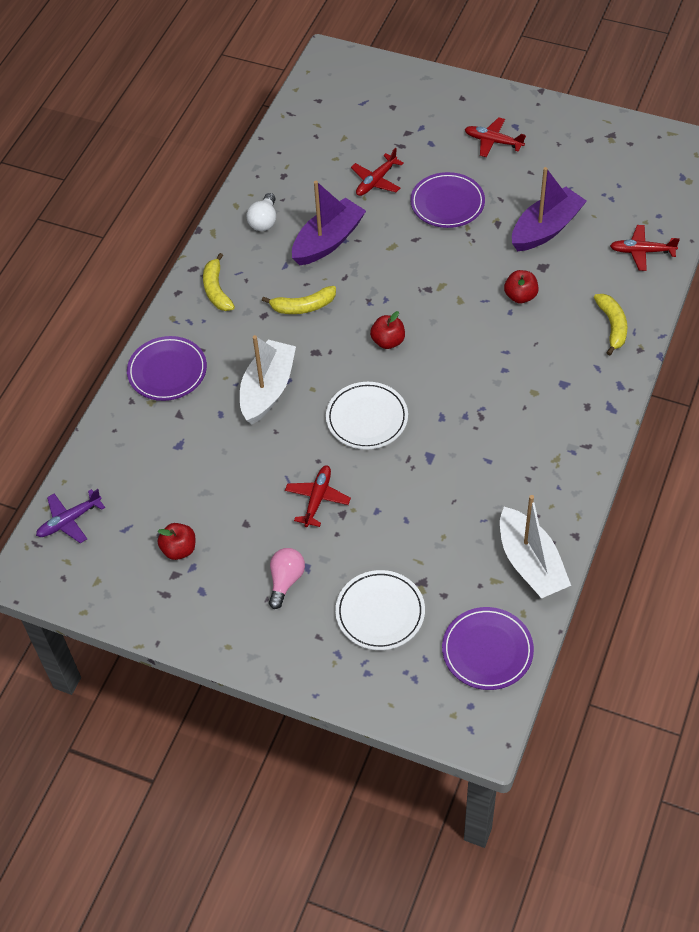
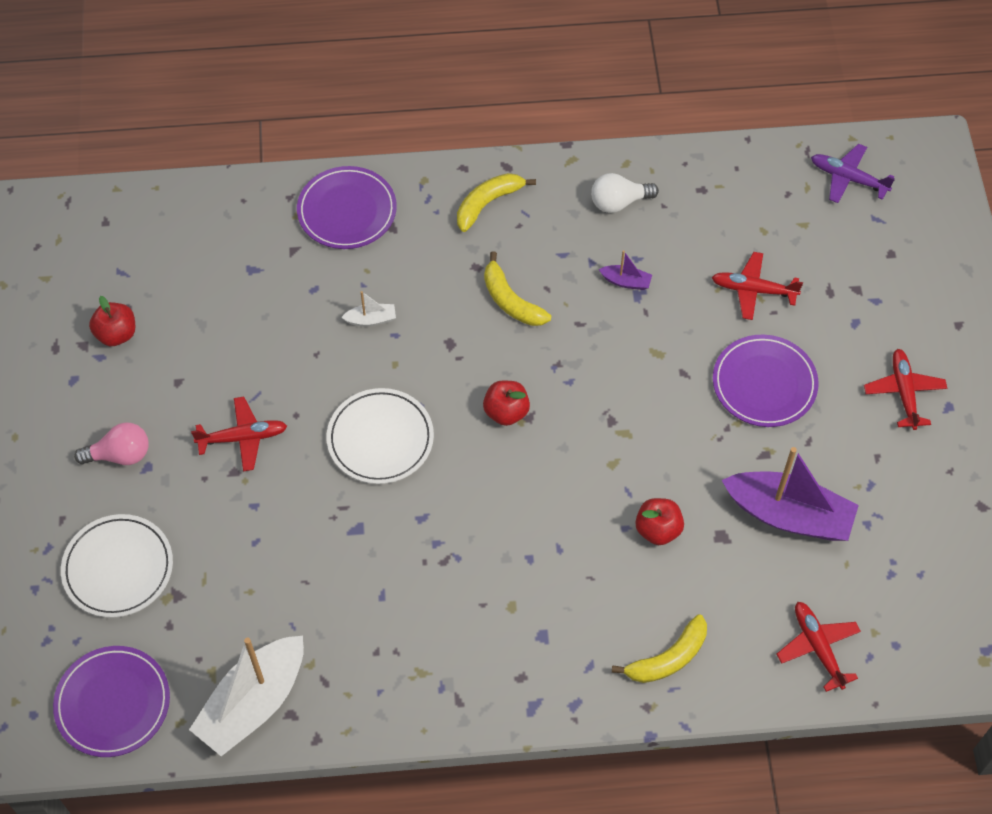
camera: 60 degrees right, 5 degrees up
purple plane [36,489,105,543] -> purple plane moved to [811,144,895,203]
white boat [240,335,296,424] -> white boat [341,291,396,326], size x0.42
purple boat [292,181,366,265] -> purple boat [599,250,652,290], size x0.42

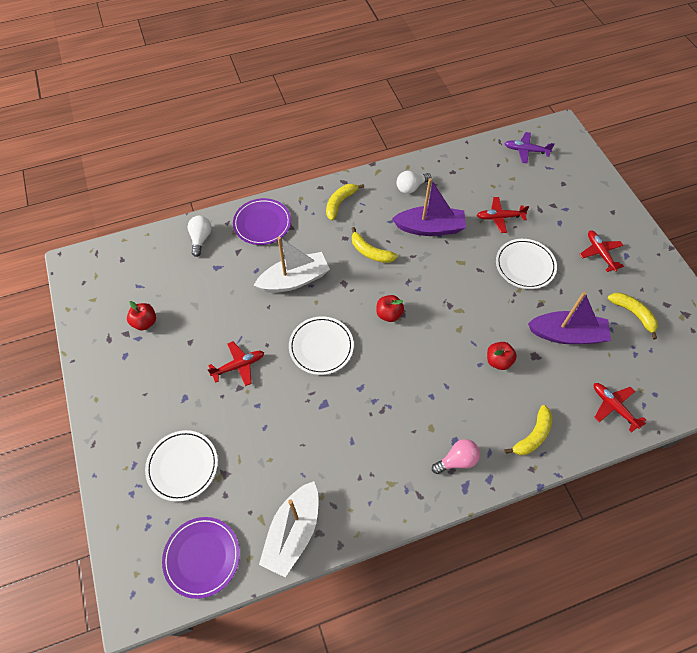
camera: 15 degrees left, 0 degrees up
pink light bulb [74,422,149,465] -> pink light bulb moved to [432,439,480,474]
white boat [341,291,396,326] -> white boat [254,237,330,293], size x2.36
purple boat [599,250,652,290] -> purple boat [392,178,466,236], size x2.36
purple plate [713,335,819,427] -> white plate [496,239,557,289]
none -> white light bulb [188,216,212,257]
none -> yellow banana [608,293,658,339]

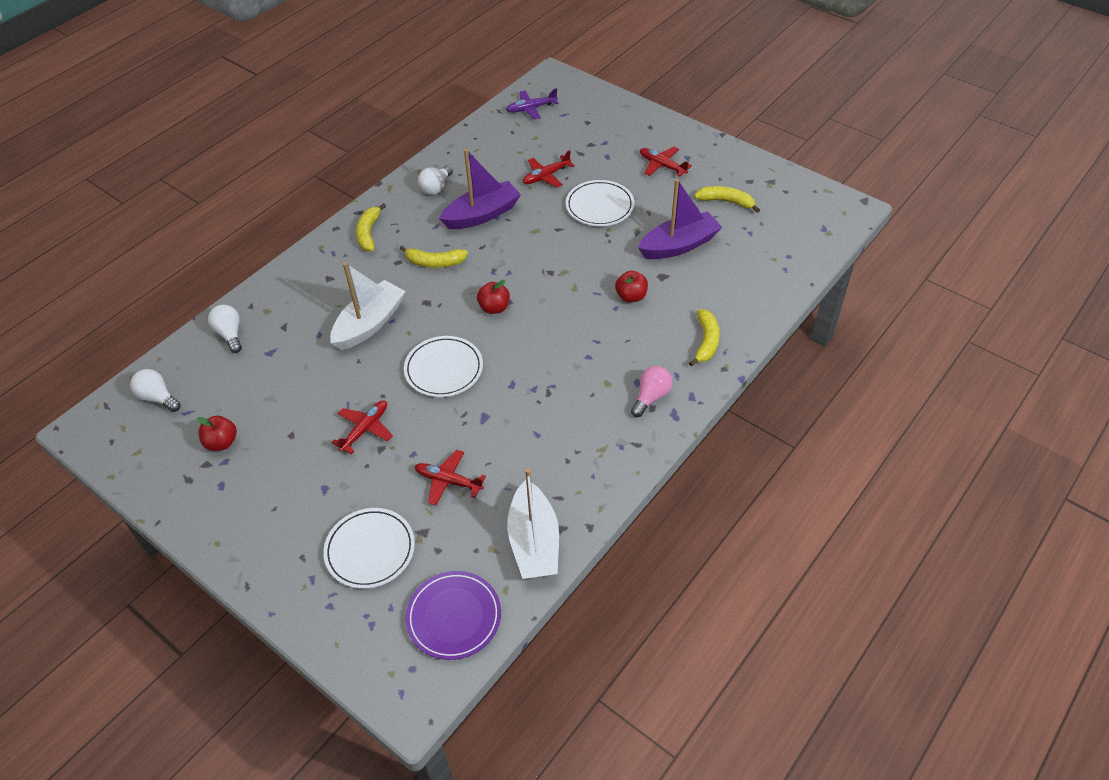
camera: 30 degrees left, 10 degrees down
purple plate [233,198,291,245] -> none
red plane [594,383,646,433] -> red plane moved to [414,450,486,506]
none -> white light bulb [130,369,181,412]

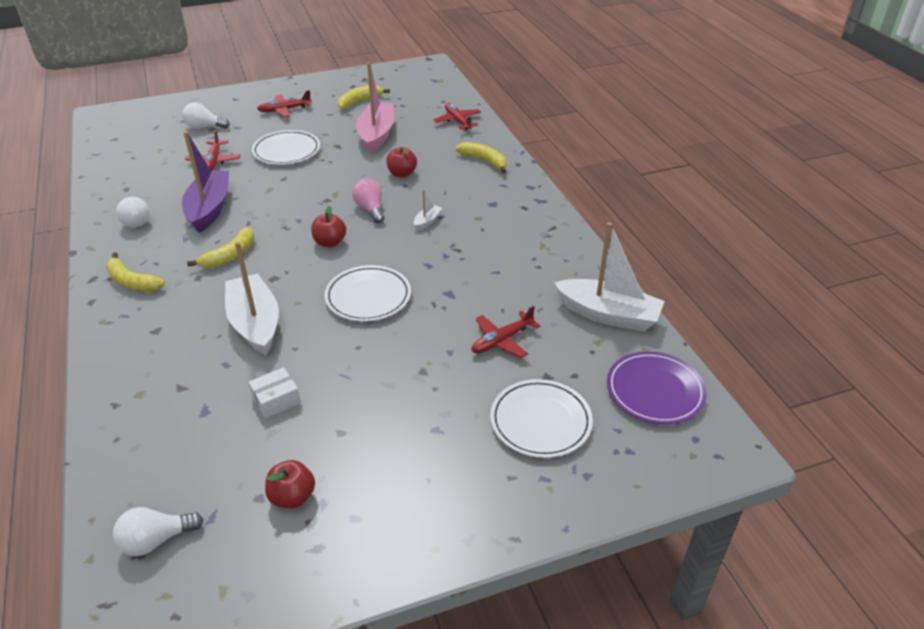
camera: 60 degrees left, 10 degrees down
white light bulb [208,305,242,353] -> white light bulb moved to [182,102,230,129]
red plane [331,400,393,454] -> red plane moved to [434,103,481,130]
purple plane [506,88,559,119] -> none
pink light bulb [631,366,672,417] -> pink light bulb moved to [352,178,385,223]
purple boat [638,179,722,259] -> pink boat [356,62,394,154]
none -> white box [248,367,301,419]
none -> white boat [414,190,442,230]

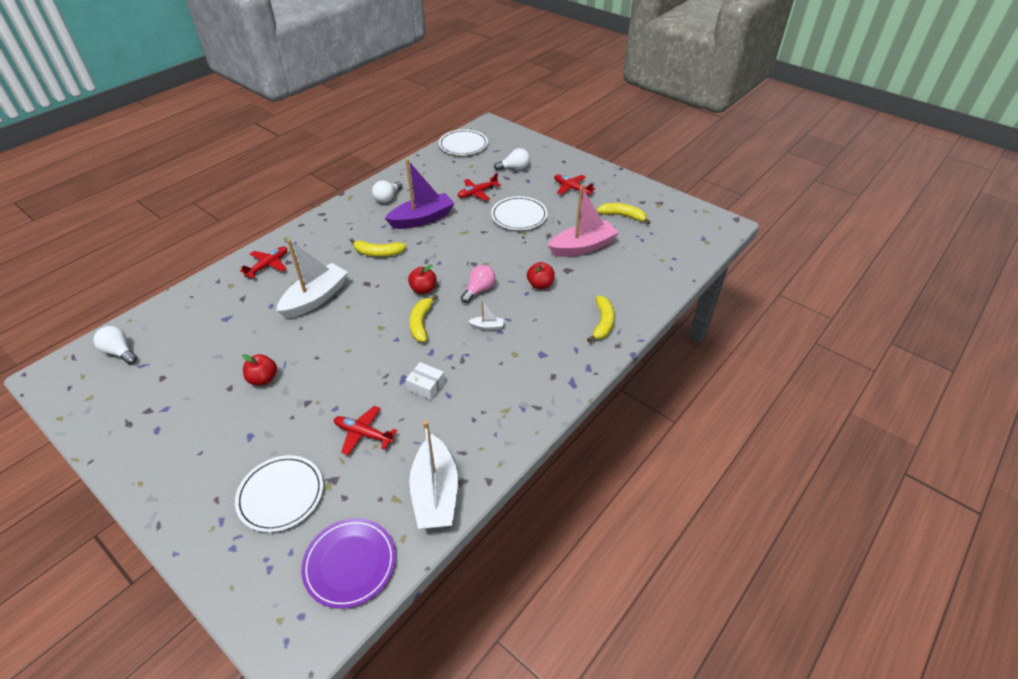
camera: 60 degrees right, 5 degrees up
yellow banana [106,252,165,292] -> yellow banana moved to [409,295,439,342]
white light bulb [182,102,230,129] -> white light bulb turned 105 degrees clockwise [494,148,530,170]
white box [248,367,301,419] -> white box moved to [406,362,445,400]
red apple [265,460,315,509] -> red apple moved to [242,354,277,385]
white plate [324,265,411,322] -> white plate moved to [439,129,488,155]
red plane [434,103,481,130] -> red plane moved to [240,246,287,278]

